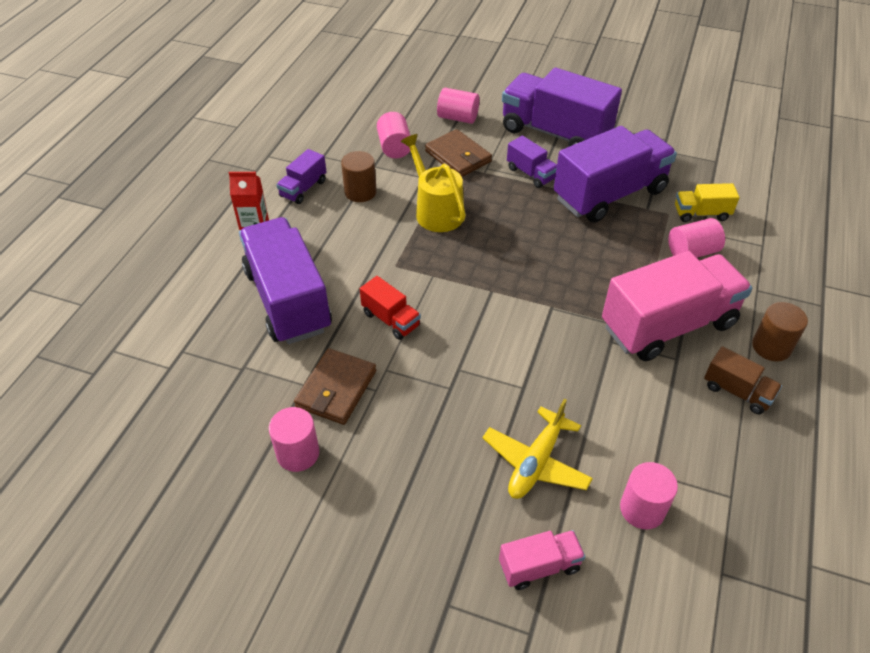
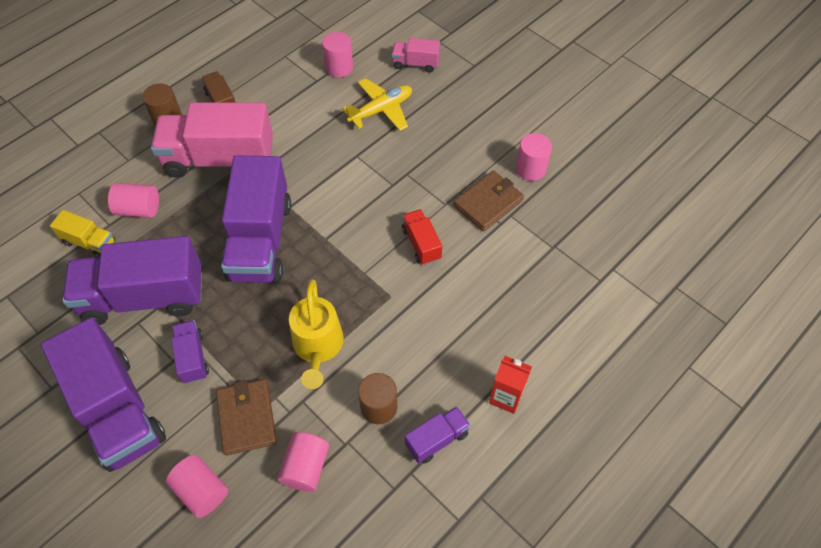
camera: 155 degrees left, 10 degrees up
purple truck [239,217,332,344] -> purple truck moved to [221,155,291,283]

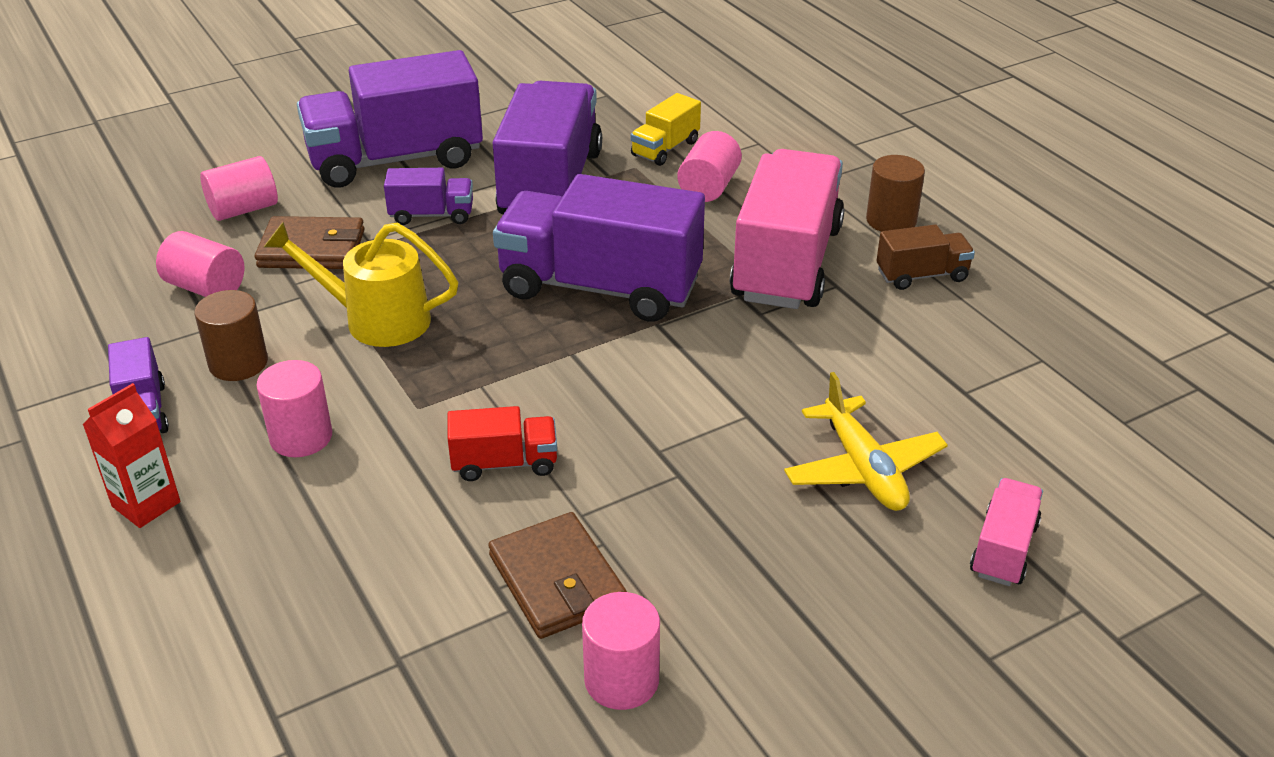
camera: 105 degrees right, 20 degrees down
pink cylinder [322,32,353,77] -> pink cylinder moved to [256,360,332,457]

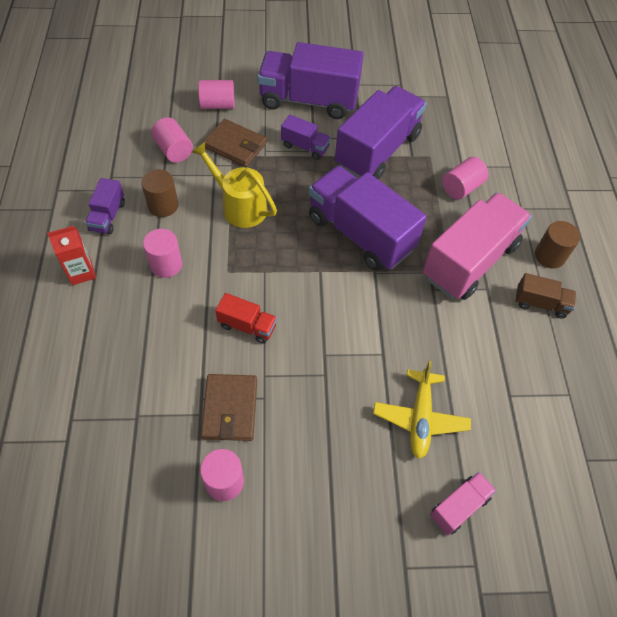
camera: 25 degrees right, 20 degrees up
yellow truck [631,93,701,166] -> none

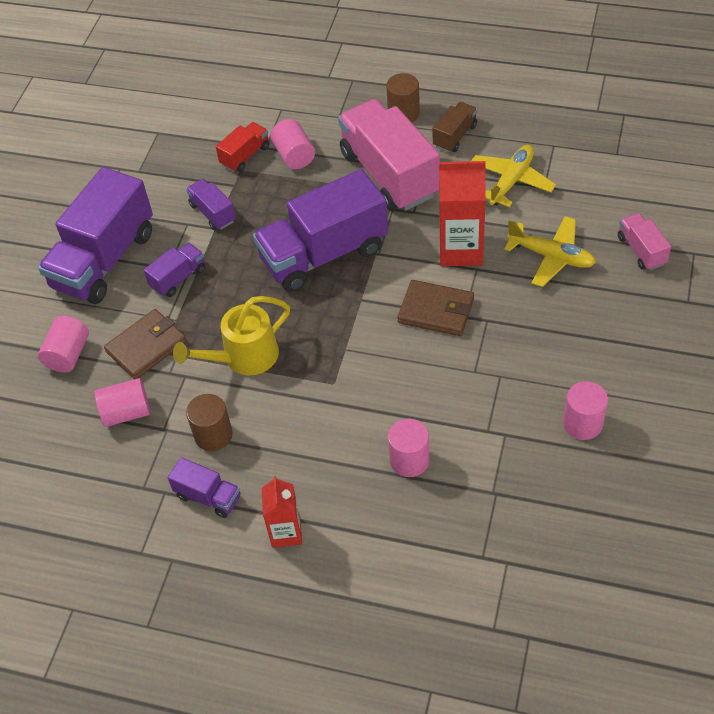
camera: 65 degrees left, 5 degrees down
pink cylinder [143,229,182,278] -> pink cylinder moved to [388,419,430,477]
brown wallet [201,374,257,441] -> brown wallet moved to [398,280,474,336]
red truck [215,293,277,344] -> red truck moved to [216,122,269,172]
purple truck [335,86,427,180] -> purple truck [186,179,236,230], size x0.46
none -> red carton [439,161,486,266]
none -> yellow plane [471,145,556,207]

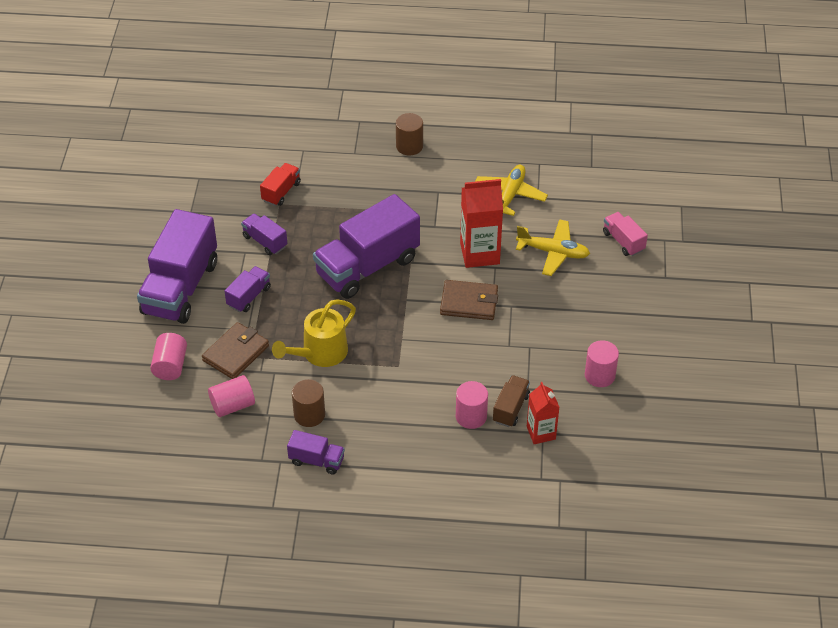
camera: 15 degrees left, 5 degrees down
red carton [262,476,302,548] -> red carton moved to [527,382,560,444]
pink cylinder [270,119,315,169] -> none
pink truck [338,99,440,211] -> none
brown truck [432,102,477,152] -> brown truck moved to [493,375,530,427]

